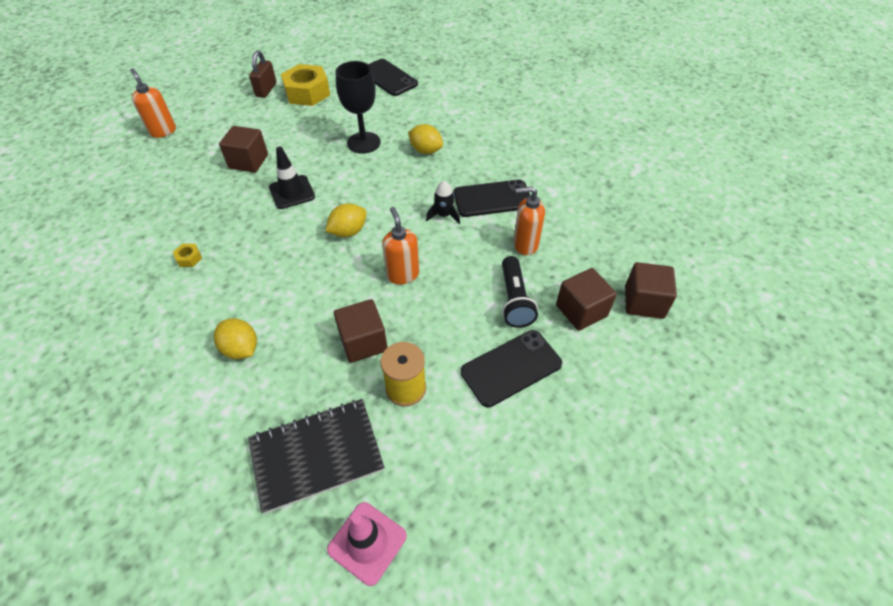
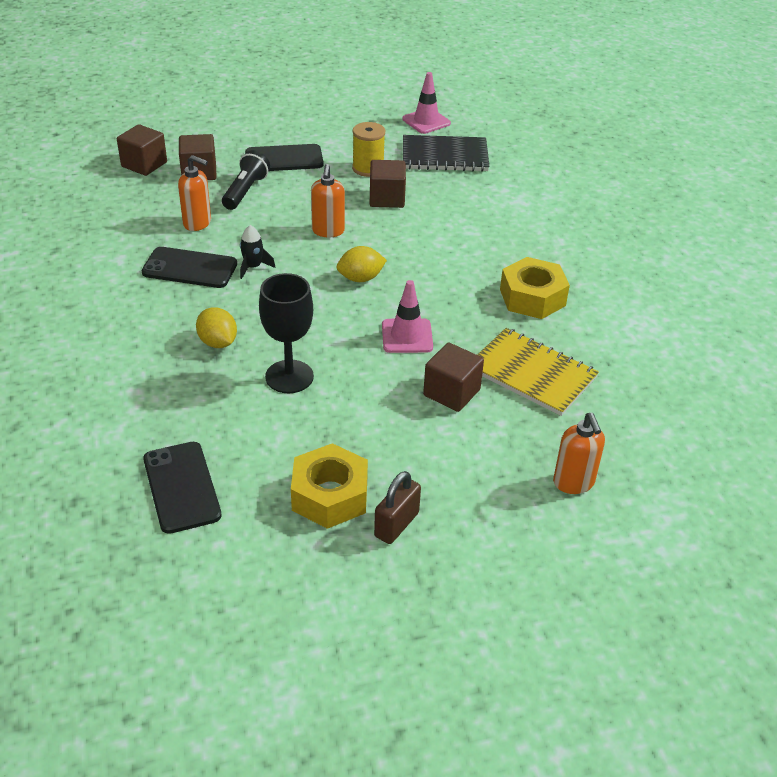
camera: 160 degrees left, 10 degrees down
yellow nut [173,244,202,267] -> yellow nut [500,257,570,319], size x2.44
yellow lemon [214,318,257,359] -> none
black traffic cone [269,146,315,209] -> pink traffic cone [382,280,433,353]
none -> yellow notebook [477,328,599,416]

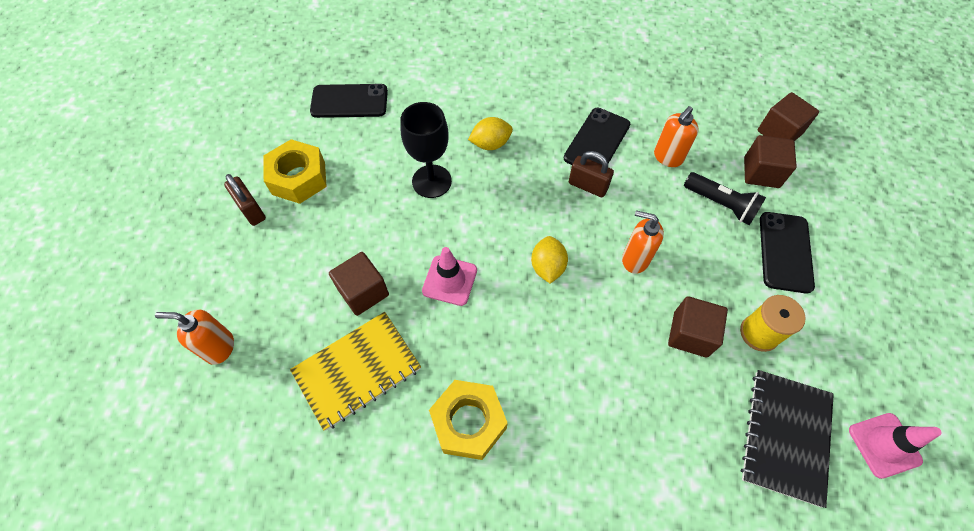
camera: 110 degrees right, 20 degrees up
black rocket [240,225,275,279] -> brown padlock [569,151,614,197]

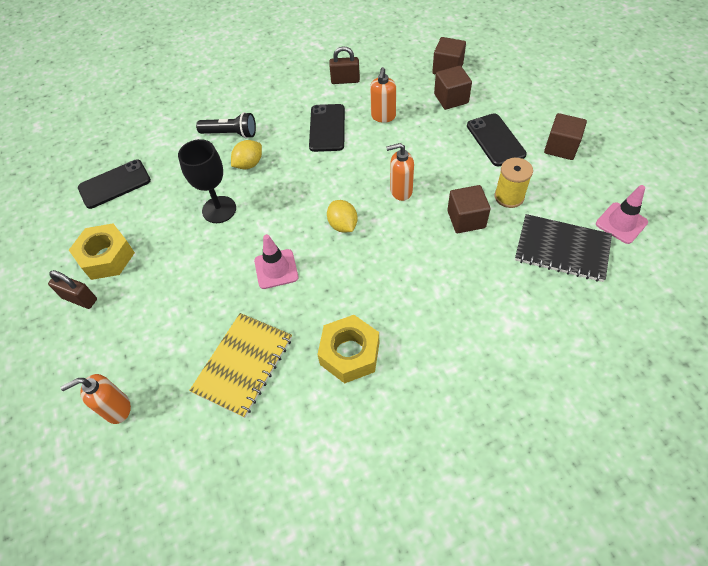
camera: 25 degrees left, 5 degrees down
brown cube [329,252,389,316] -> brown cube moved to [544,113,587,160]
brown padlock [569,151,614,197] -> brown padlock moved to [329,46,360,84]
black flashlight [684,172,766,225] -> black flashlight moved to [196,112,256,138]
black notebook [741,370,834,508] -> black notebook turned 60 degrees counterclockwise [515,214,612,282]

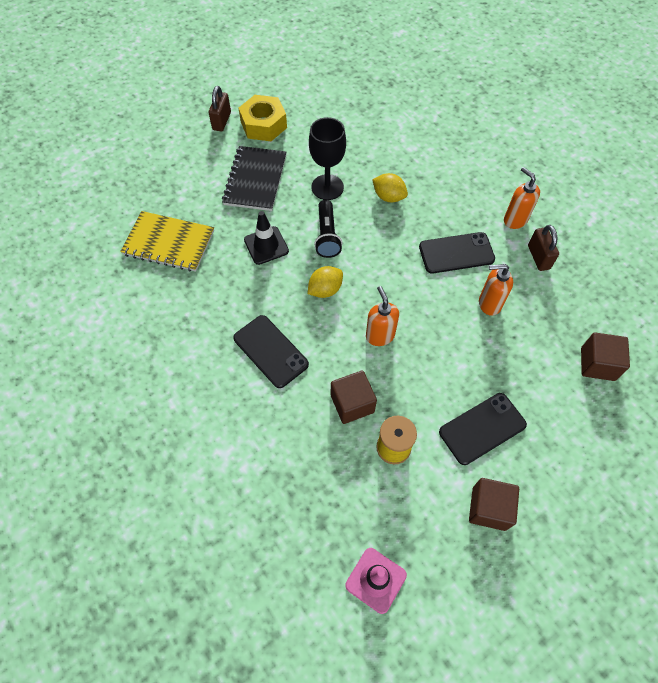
camera: 75 degrees right, 5 degrees up
orange soap dispenser [60,374,131,424] -> orange soap dispenser moved to [504,167,540,229]
black phone [78,160,151,209] -> black phone moved to [233,315,309,388]
black flashlight [196,112,256,138] -> black flashlight moved to [314,199,342,258]
pink traffic cone [254,234,298,289] -> black traffic cone [244,211,289,265]
yellow nut [317,315,379,384] -> none
brown cube [434,66,472,110] -> none
black notebook [515,214,612,282] -> black notebook moved to [222,146,286,211]

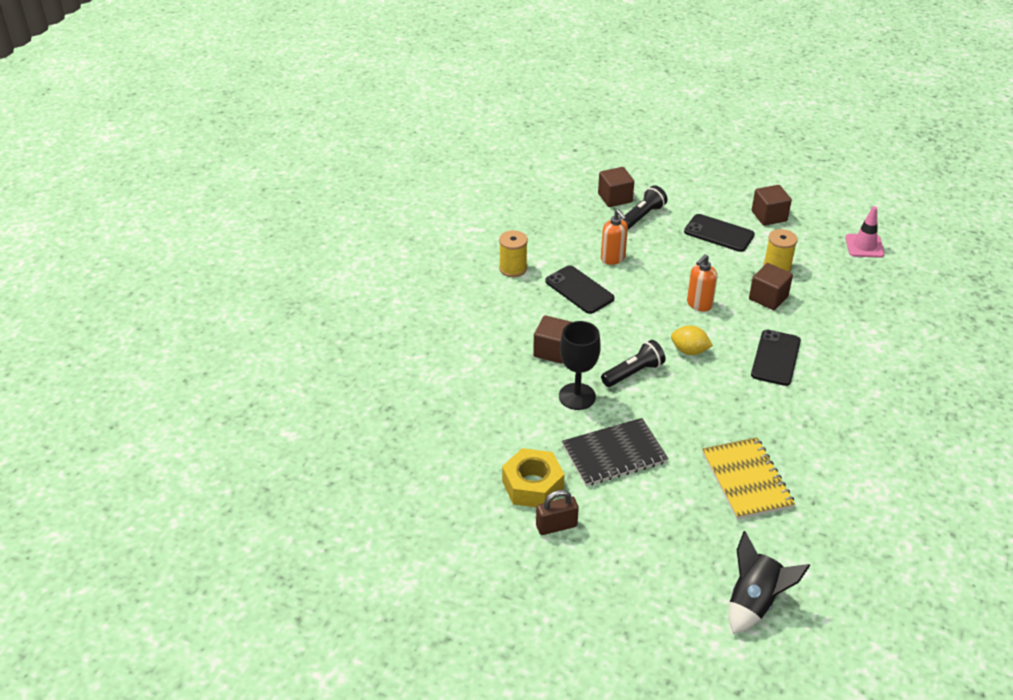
camera: 120 degrees left, 20 degrees down
black traffic cone [244,211,289,265] -> none
yellow lemon [372,173,408,202] -> brown cube [533,315,571,364]
orange soap dispenser [504,167,540,229] -> yellow spool [499,230,528,277]
brown padlock [528,225,559,271] -> none
none -> black flashlight [621,185,668,229]
none -> black rocket [729,531,810,634]

